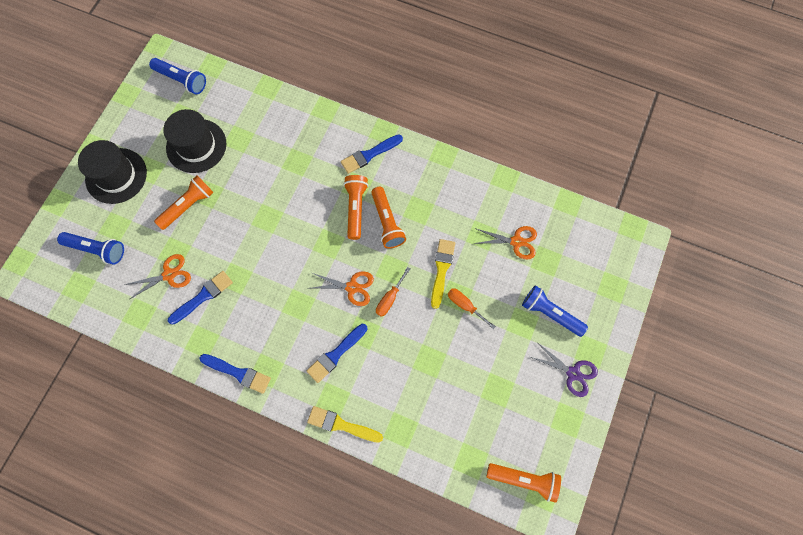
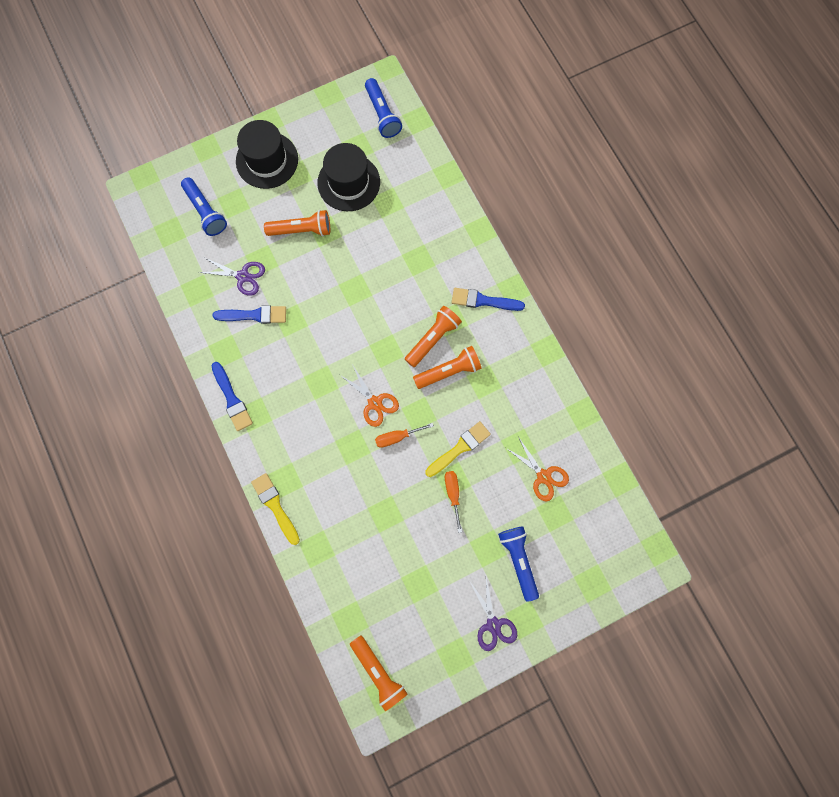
camera: 40 degrees right, 5 degrees up
orange scissors [124,254,191,299] -> purple scissors [199,258,265,296]
blue brush [307,324,368,383] -> none
orange flashlight [371,187,406,248] -> orange flashlight turned 135 degrees counterclockwise [413,346,482,389]

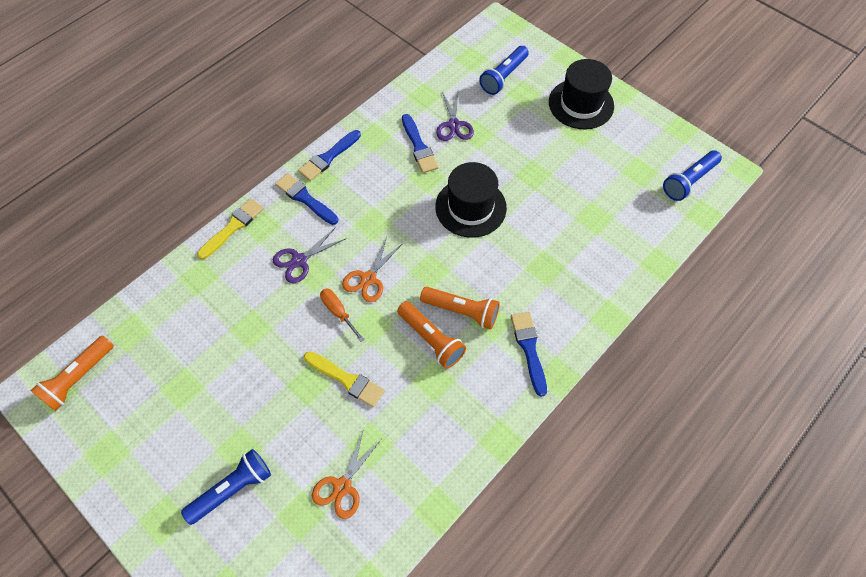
camera: 70 degrees right, 15 degrees down
orange flashlight [264,210,330,236] -> none
black hat [317,143,380,211] -> black hat moved to [435,162,507,238]
orange screwdriver [445,471,462,533] -> none
purple scissors [470,577,517,651] -> purple scissors moved to [273,227,345,283]
none -> blue brush [275,173,339,225]

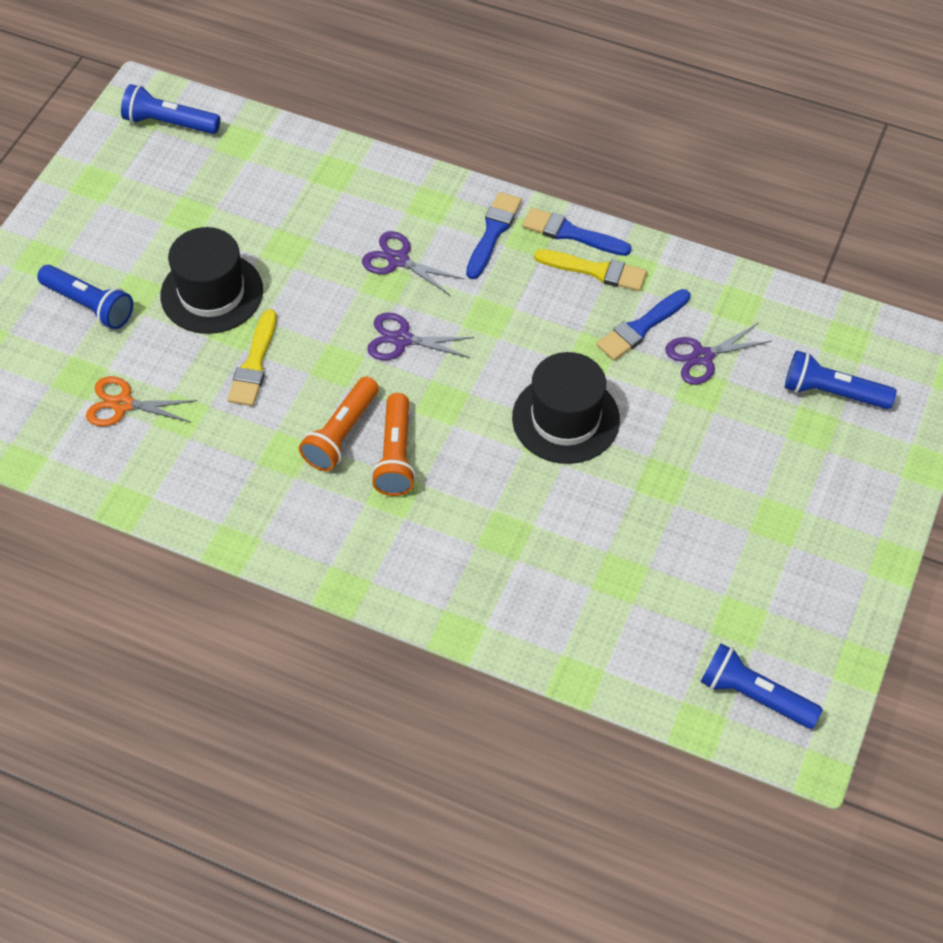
camera: 70 degrees right, 5 degrees down
orange flashlight [30,336,114,411] -> blue flashlight [121,84,220,134]
yellow brush [197,198,264,259] -> yellow brush moved to [534,249,647,291]
orange screwdriver [320,288,364,342] -> none
orange scissors [342,237,403,302] -> purple scissors [367,313,474,360]
blue brush [511,312,547,397] -> none
black hat [549,59,614,130] -> black hat moved to [160,227,263,334]

